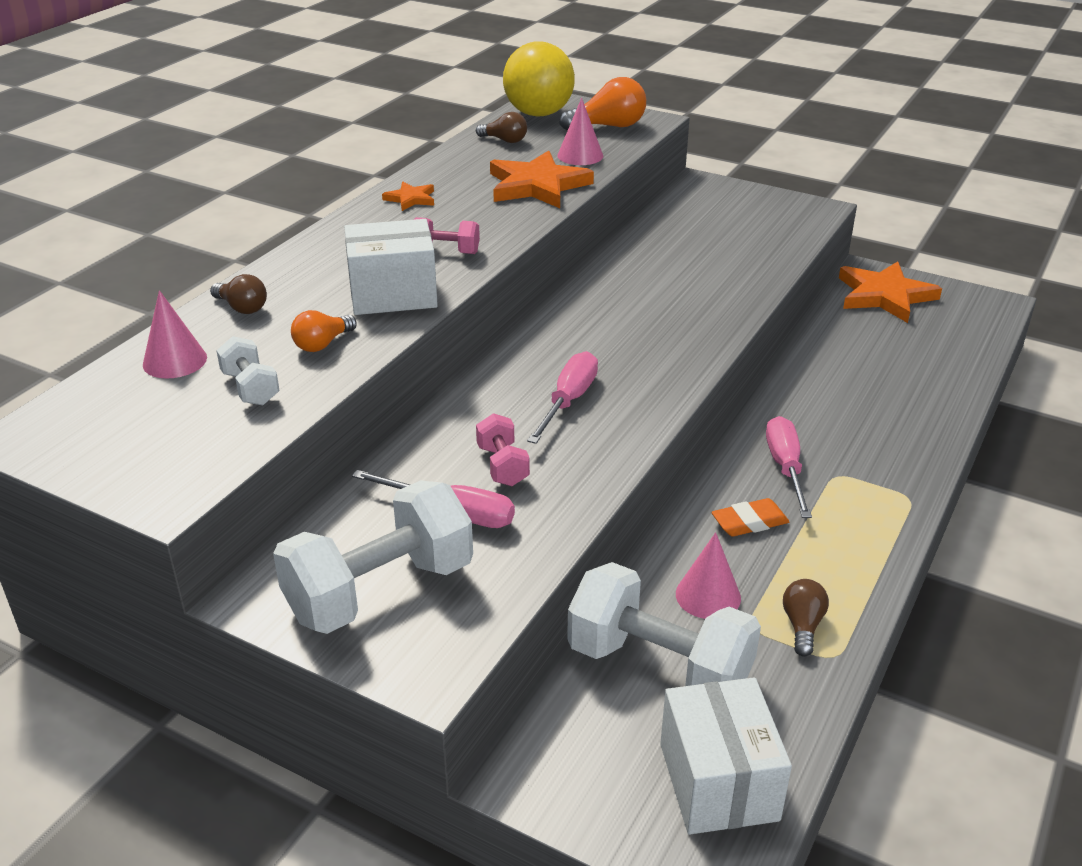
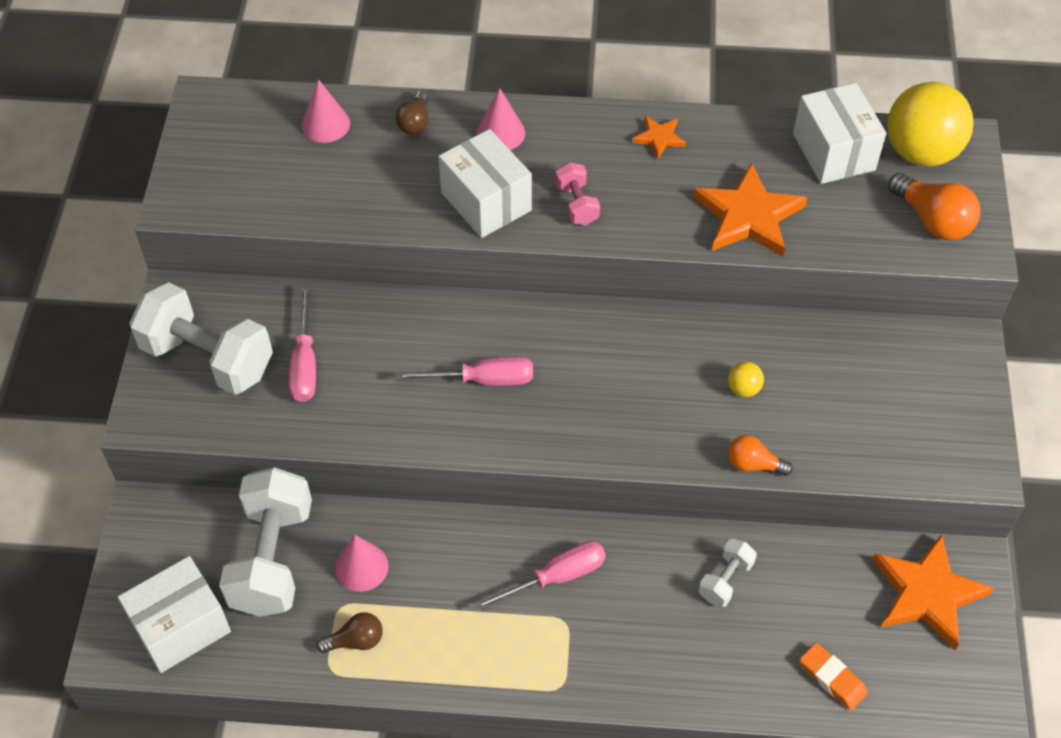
camera: 65 degrees right, 20 degrees up
white dumbbell [216,336,280,405] -> white dumbbell moved to [699,539,757,607]
orange light bulb [291,310,357,352] -> orange light bulb moved to [728,435,793,476]
brown light bulb [476,112,527,143] -> white box [793,83,886,184]
pink dumbbell [476,413,530,486] -> none
pink cone [557,98,603,165] -> pink cone moved to [476,88,525,150]
orange eraser [711,498,789,537] -> orange eraser moved to [800,643,868,710]
none -> yellow ball [728,362,764,397]

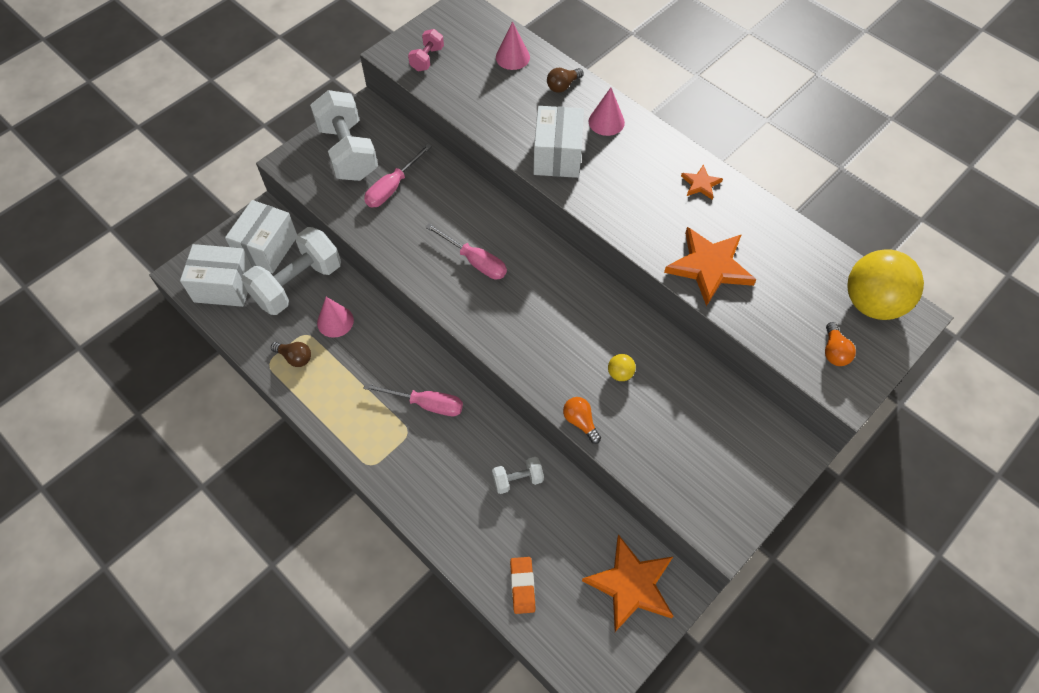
camera: 40 degrees right, 5 degrees up
pink dumbbell [555,162,600,225] -> pink dumbbell moved to [408,29,444,71]
white box [793,83,886,184] -> white box moved to [225,200,297,273]
orange light bulb [888,173,980,241] -> orange light bulb [825,322,856,366], size x0.61

